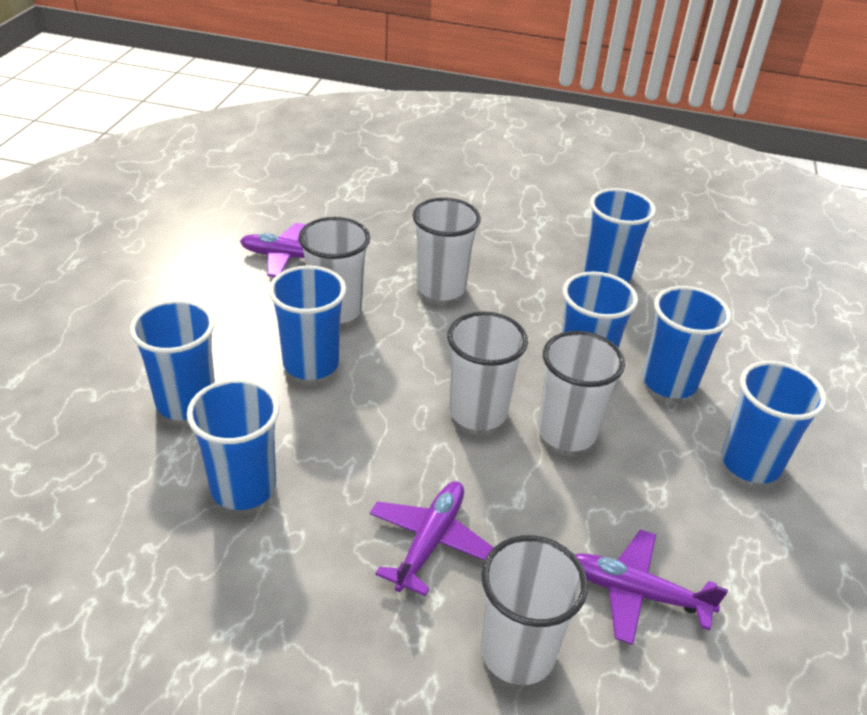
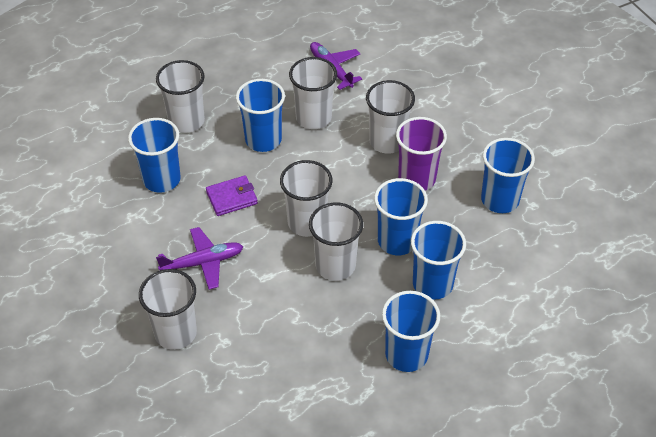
camera: 50 degrees right, 10 degrees up
blue cup [130,299,215,420] -> white cup [156,60,205,133]
purple plane [575,530,728,645] -> none
none -> purple wallet [206,175,258,216]
none -> purple cup [396,117,447,190]

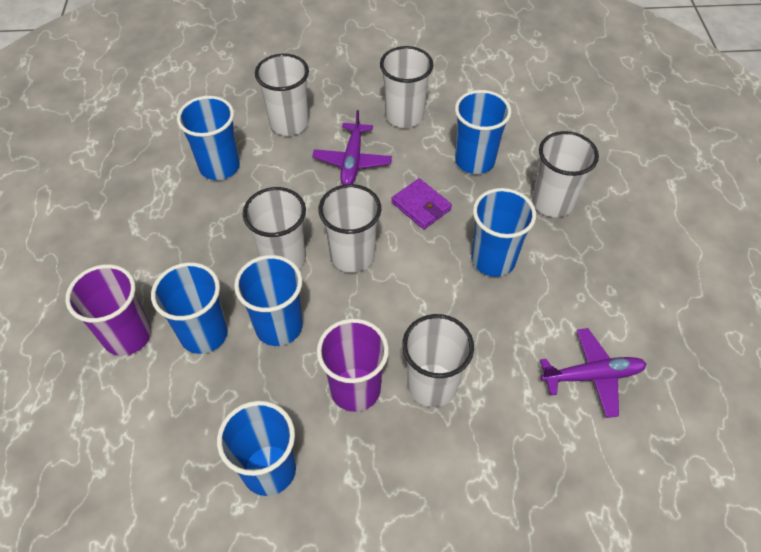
camera: 115 degrees right, 5 degrees up
purple wallet [206,175,258,216] -> purple wallet turned 45 degrees counterclockwise [391,178,452,229]
white cup [289,57,337,129] -> white cup moved to [380,46,433,128]
blue cup [382,291,440,372] -> blue cup moved to [177,96,240,180]
none -> purple cup [65,264,151,356]

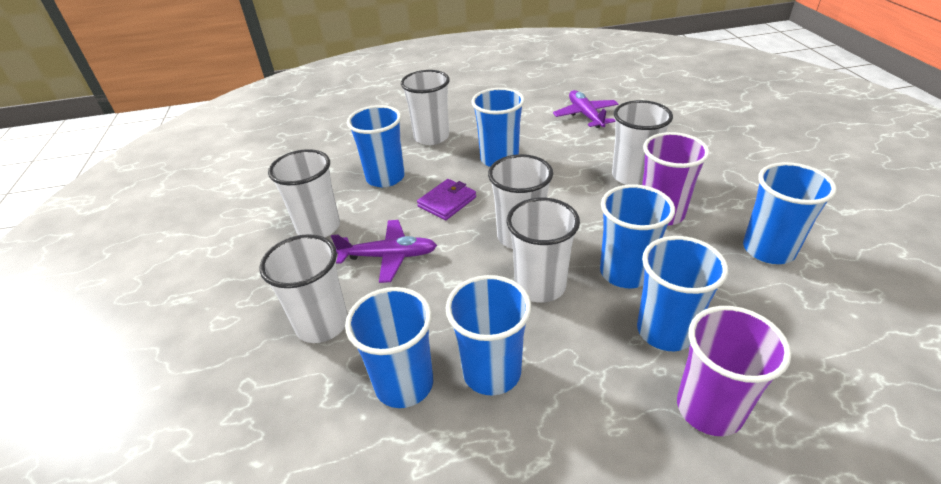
camera: 95 degrees left, 15 degrees down
none -> blue cup [446,275,531,395]

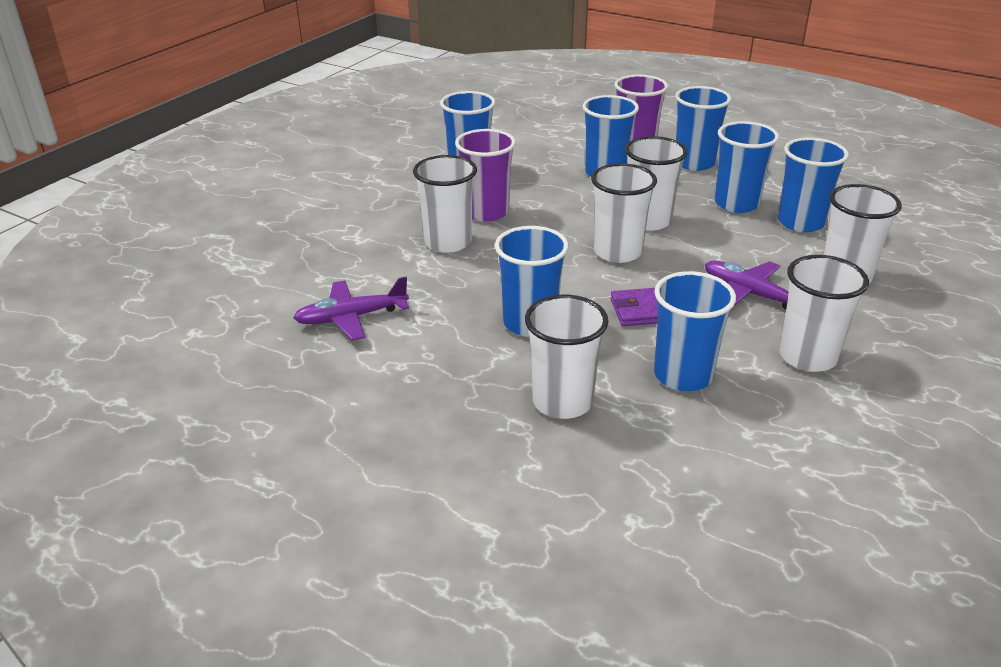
camera: 140 degrees left, 5 degrees down
purple plane [553,90,618,128] -> purple plane turned 45 degrees clockwise [293,277,409,340]
blue cup [600,184,675,288] -> blue cup moved to [675,86,731,171]

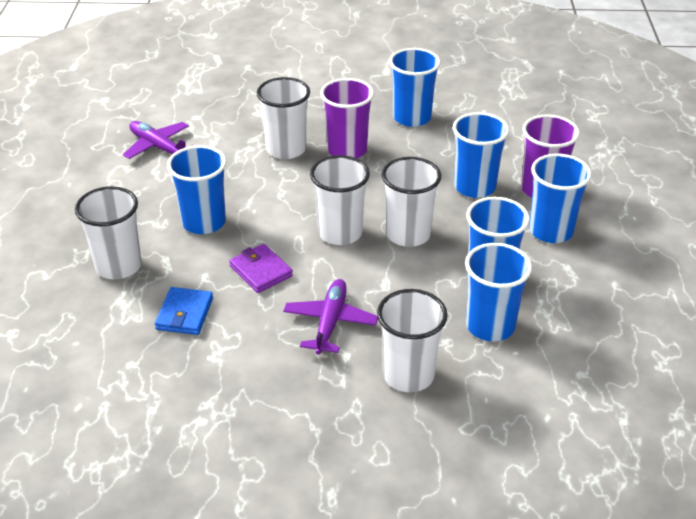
camera: 60 degrees right, 5 degrees up
blue cup [654,271,736,391] -> blue wallet [155,287,213,335]
white cup [779,255,869,372] -> none

